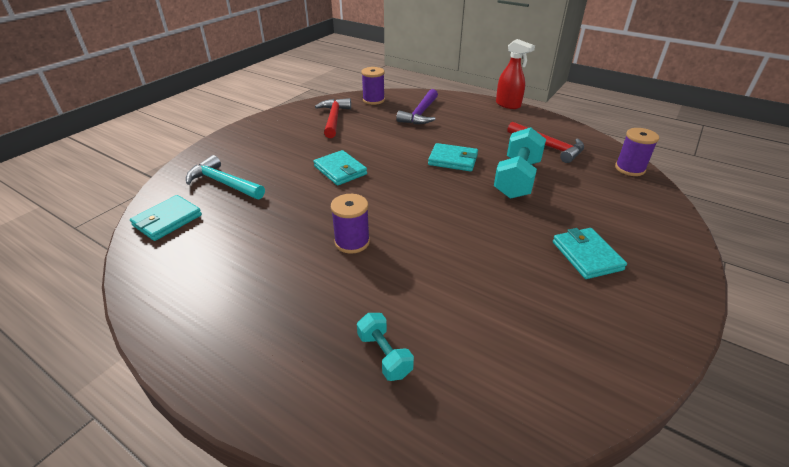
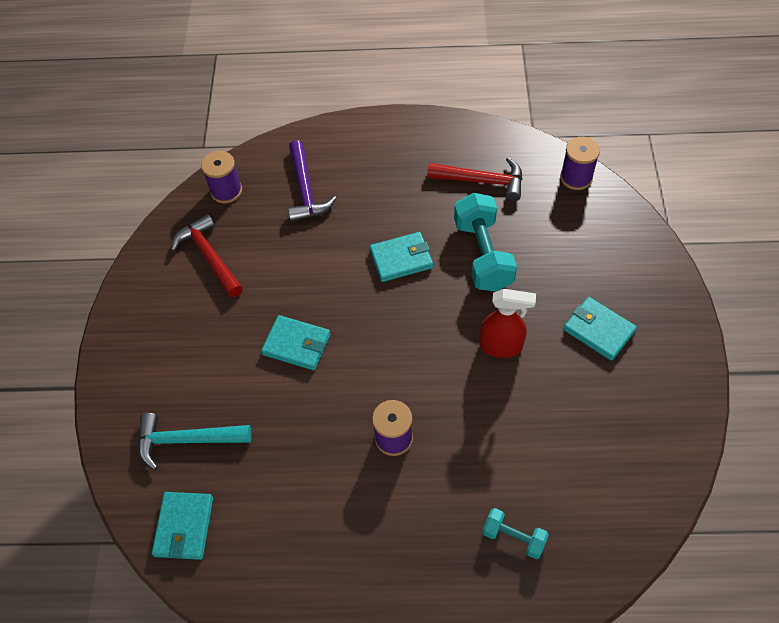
camera: 30 degrees left, 20 degrees up
red spray bottle [496,39,535,109] -> red spray bottle moved to [479,289,536,358]

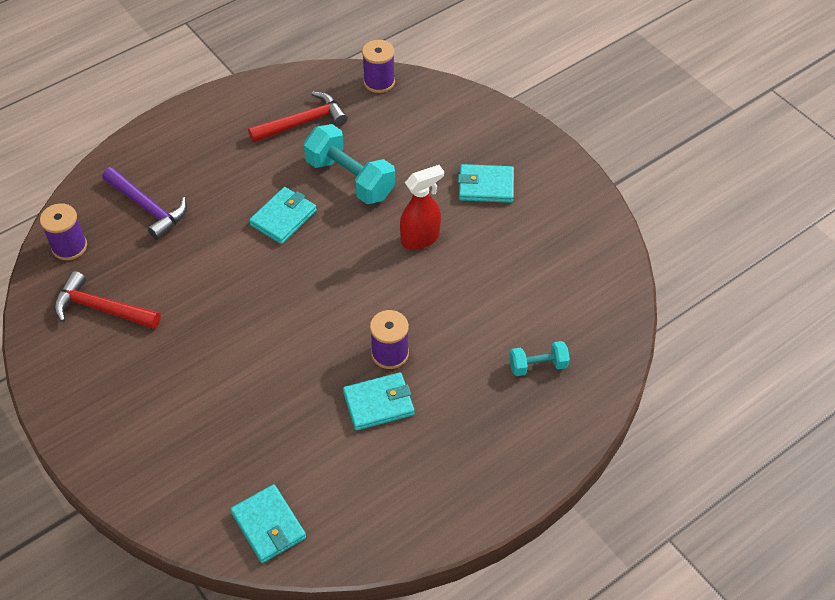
camera: 40 degrees left, 5 degrees down
turquoise hammer [138,413,251,470] -> none
turquoise wallet [261,315,330,370] -> turquoise wallet moved to [343,372,415,431]

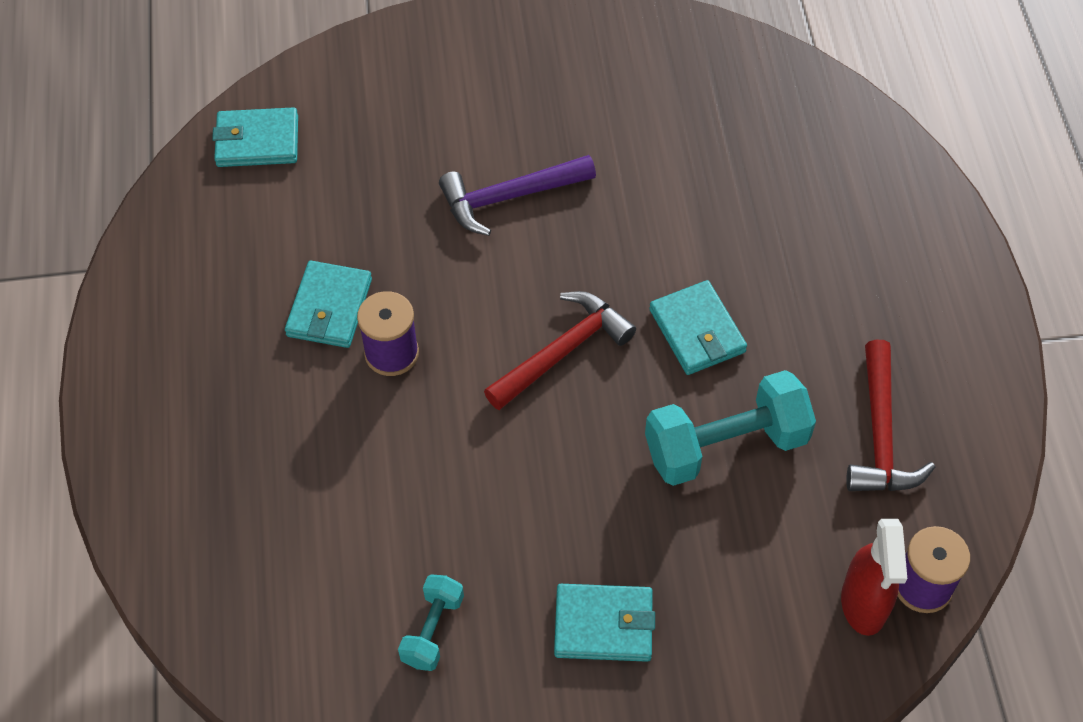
camera: 120 degrees right, 5 degrees up
purple spool [40,203,87,260] -> none
red hammer [54,271,161,329] -> red hammer moved to [484,291,636,410]
purple hammer [102,167,187,240] -> purple hammer moved to [439,155,596,236]
red spray bottle [400,165,444,250] -> red spray bottle moved to [841,519,907,636]
turquoise wallet [458,164,514,203] -> turquoise wallet turned 60 degrees clockwise [554,584,655,662]
turquoise dumbbell [509,341,570,376] -> turquoise dumbbell moved to [398,574,464,671]

